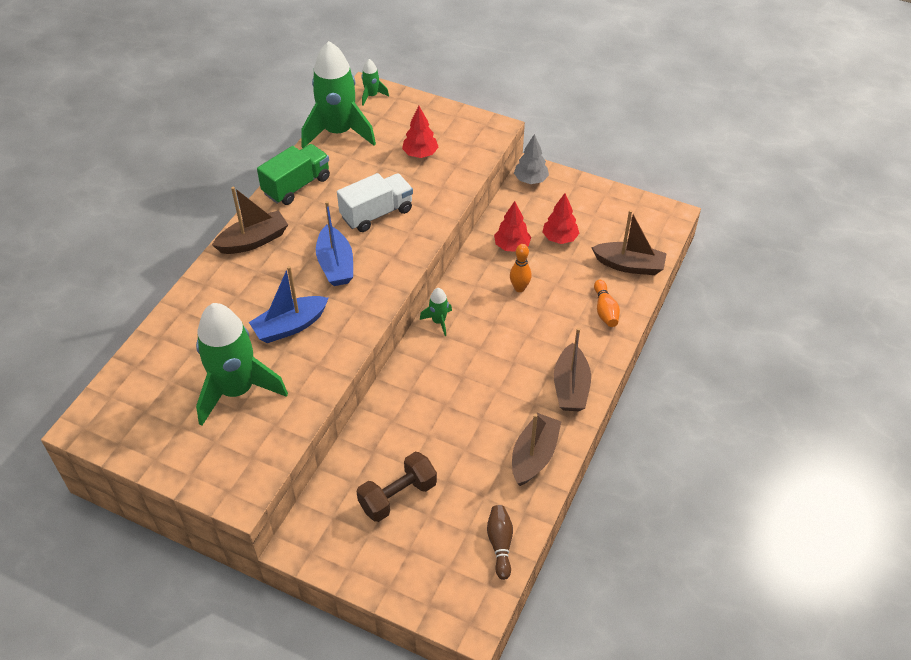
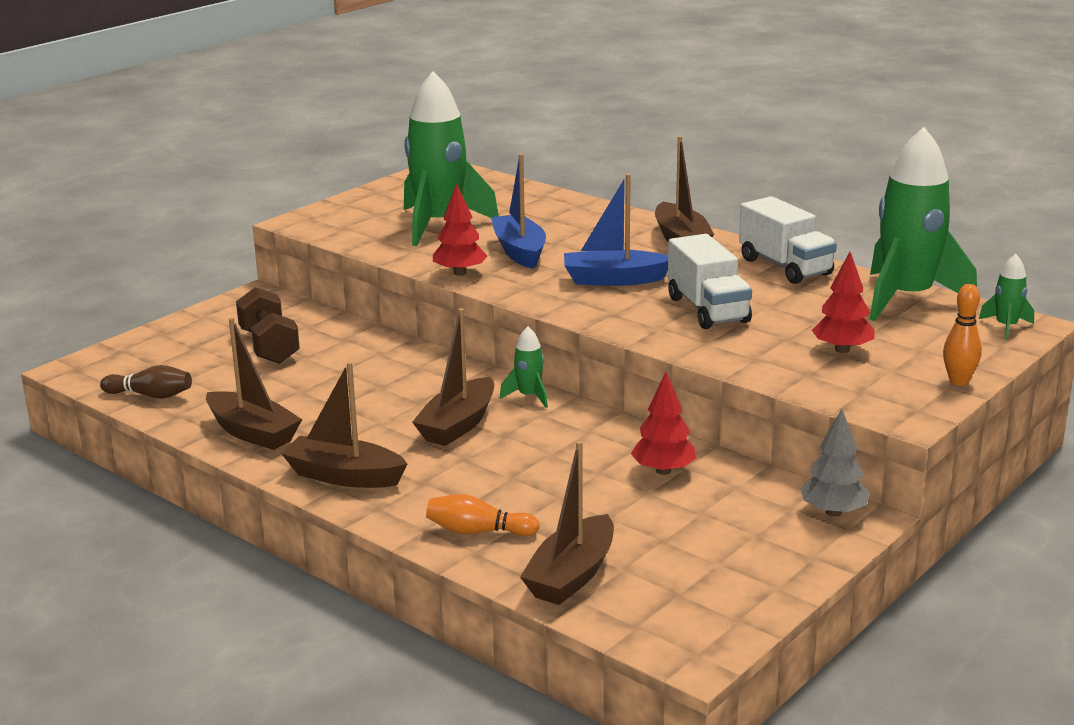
camera: 105 degrees right, 25 degrees down
green truck [257,144,330,205] -> white truck [739,196,837,284]
orange bowling pin [510,244,532,292] -> orange bowling pin moved to [943,284,982,386]
red tree [543,193,580,244] -> red tree moved to [433,183,487,276]
none -> brown boat [412,308,494,446]

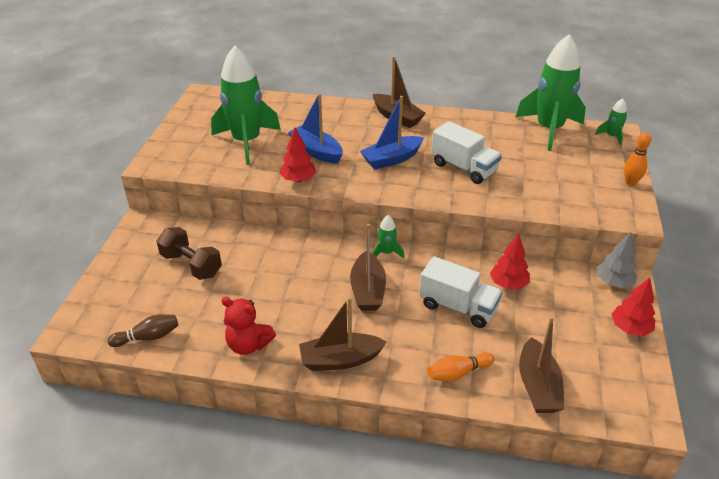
camera: 30 degrees left, 15 degrees up
brown boat [206,317,302,450] -> red teddy bear [222,297,276,355]
white truck [739,196,837,284] -> white truck moved to [419,256,502,328]
red tree [812,252,874,353] -> red tree moved to [612,277,656,336]

